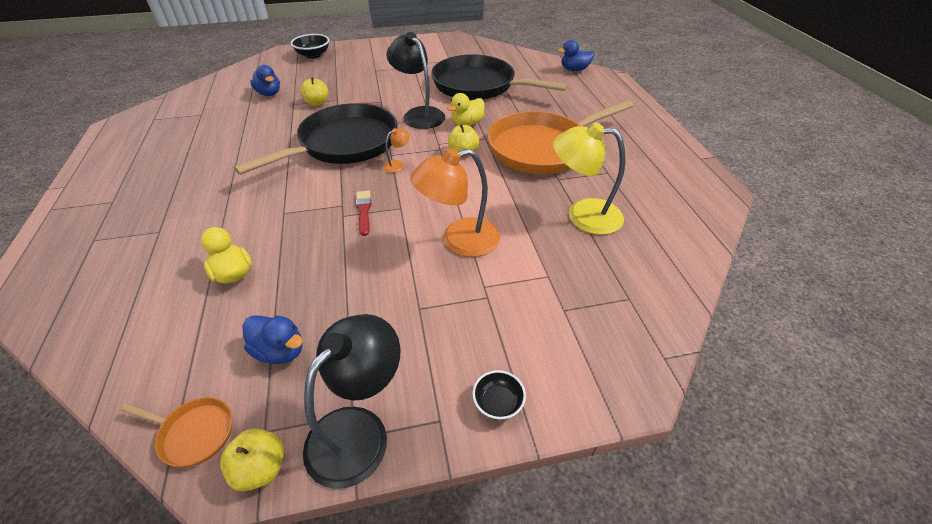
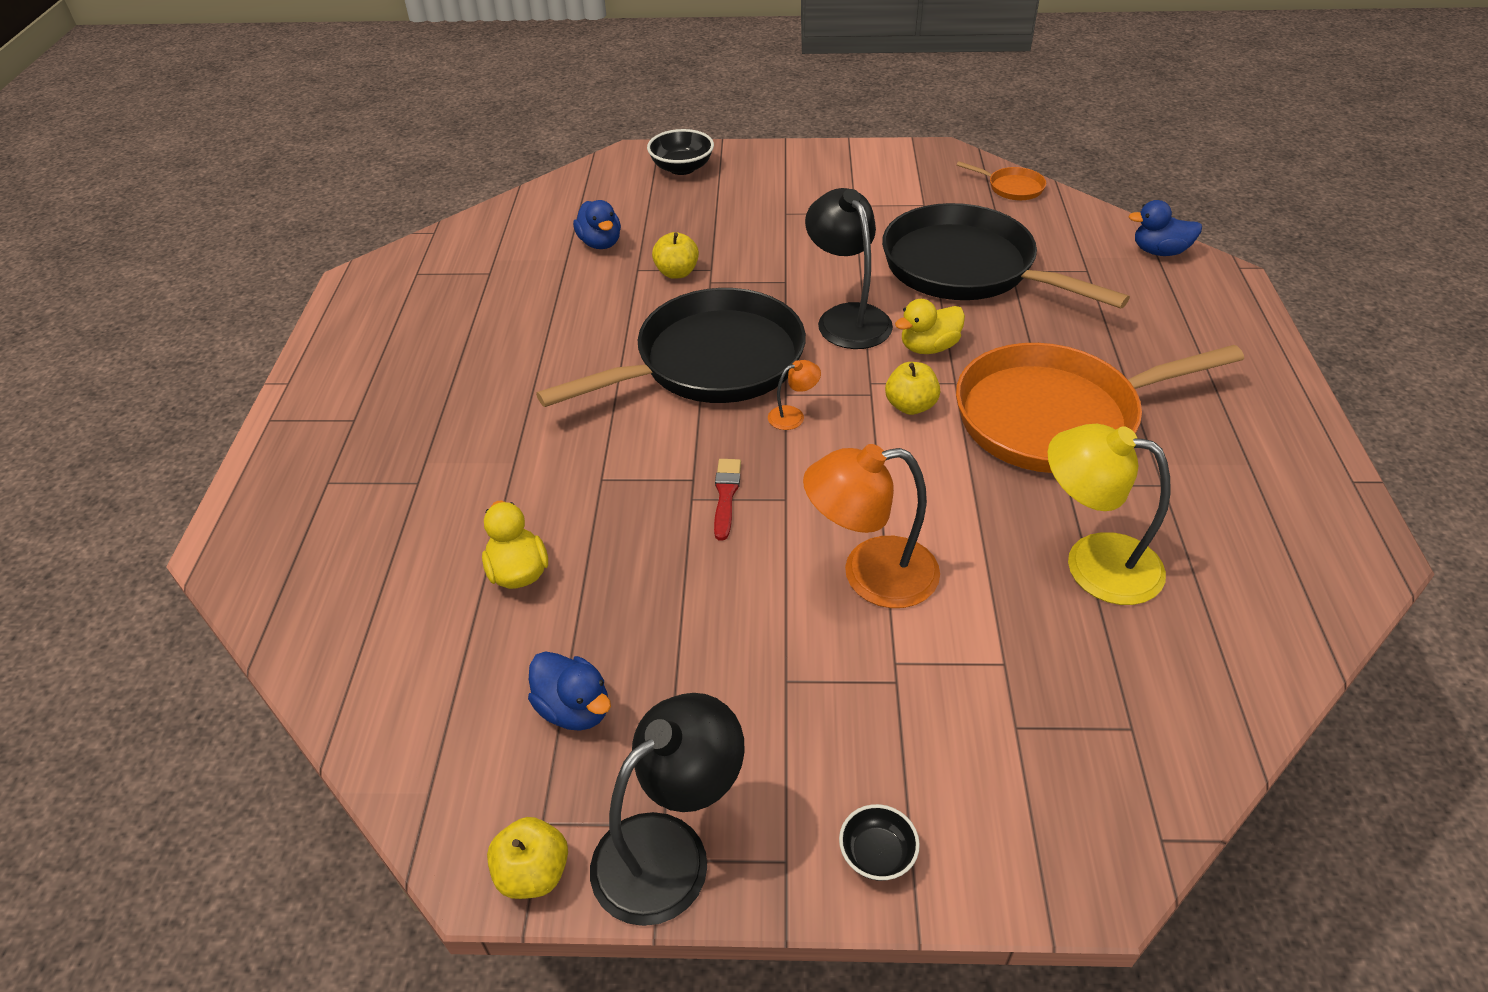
camera: 15 degrees right, 0 degrees up
orange pan [120,397,232,467] -> orange pan moved to [957,161,1046,200]

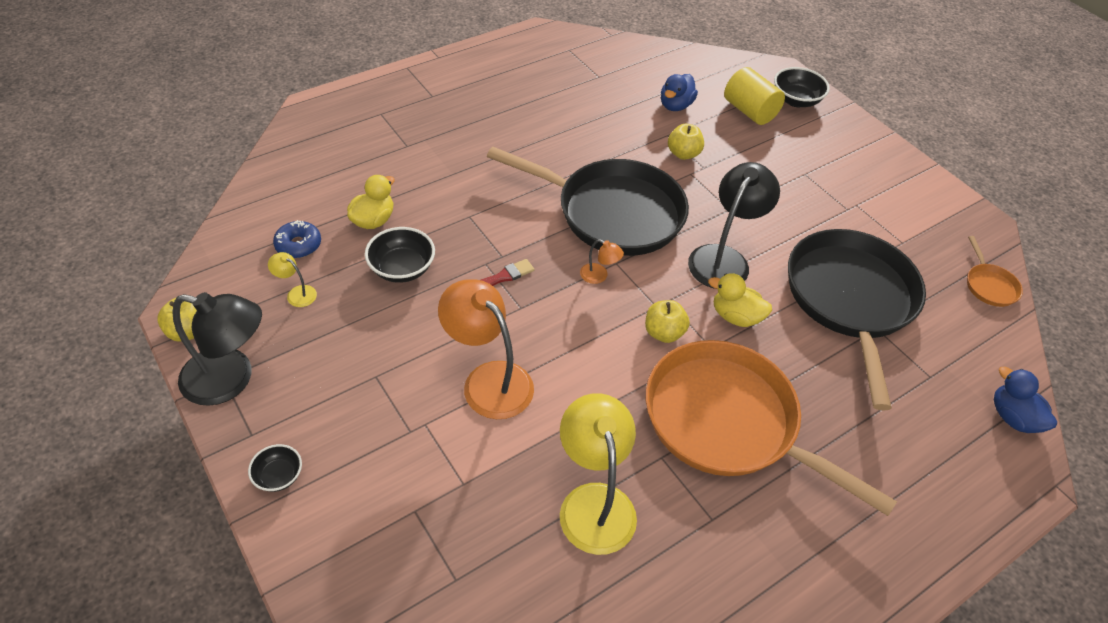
camera: 50 degrees right, 5 degrees up
blue duck [528,651,611,731] -> yellow lamp [268,252,317,307]
none -> blue donut [273,220,321,258]
none -> black bowl [365,227,435,283]
none -> yellow cylinder [724,67,785,125]

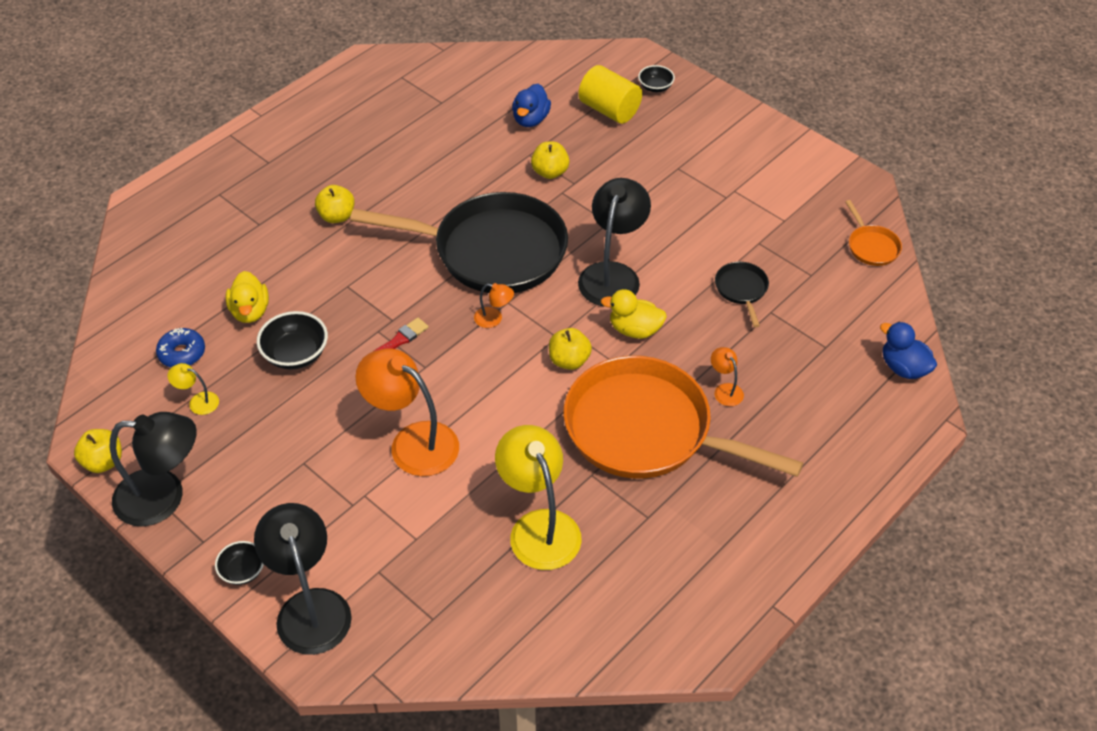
camera: 10 degrees left, 0 degrees up
yellow duck [347,175,395,229] -> yellow duck turned 150 degrees clockwise [226,271,269,323]
black bowl [774,67,830,107] -> black bowl [638,65,675,92], size x0.62
black pan [788,229,926,411] -> black pan [715,262,769,327], size x0.40
none -> black lamp [254,503,352,655]
none -> yellow apple [315,185,355,223]
none -> orange lamp [711,347,744,406]

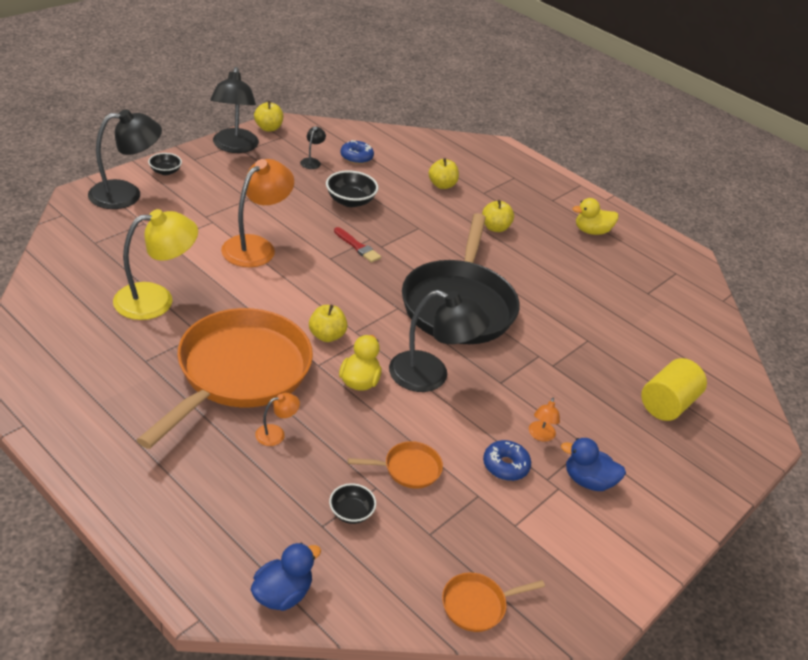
camera: 85 degrees right, 10 degrees down
yellow lamp [167,363,219,415] -> black lamp [300,126,326,169]
yellow duck [226,271,269,323] -> yellow duck moved to [573,198,618,235]
orange lamp [474,283,514,328] -> orange lamp moved to [529,397,560,442]
blue duck [512,84,551,127] -> blue duck moved to [561,438,626,491]
yellow apple [531,142,569,179] -> yellow apple moved to [428,158,459,189]
black bowl [638,65,675,92] -> black bowl moved to [329,483,376,524]
black pan [715,262,769,327] -> orange pan [348,441,443,489]
none -> blue donut [483,440,531,481]

